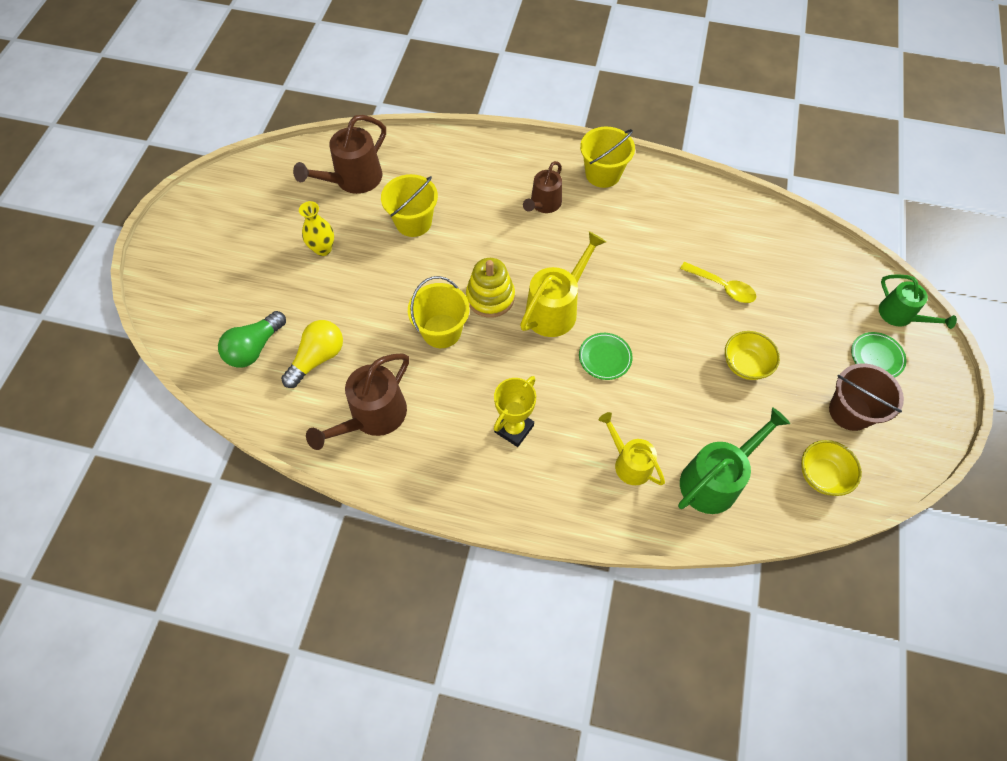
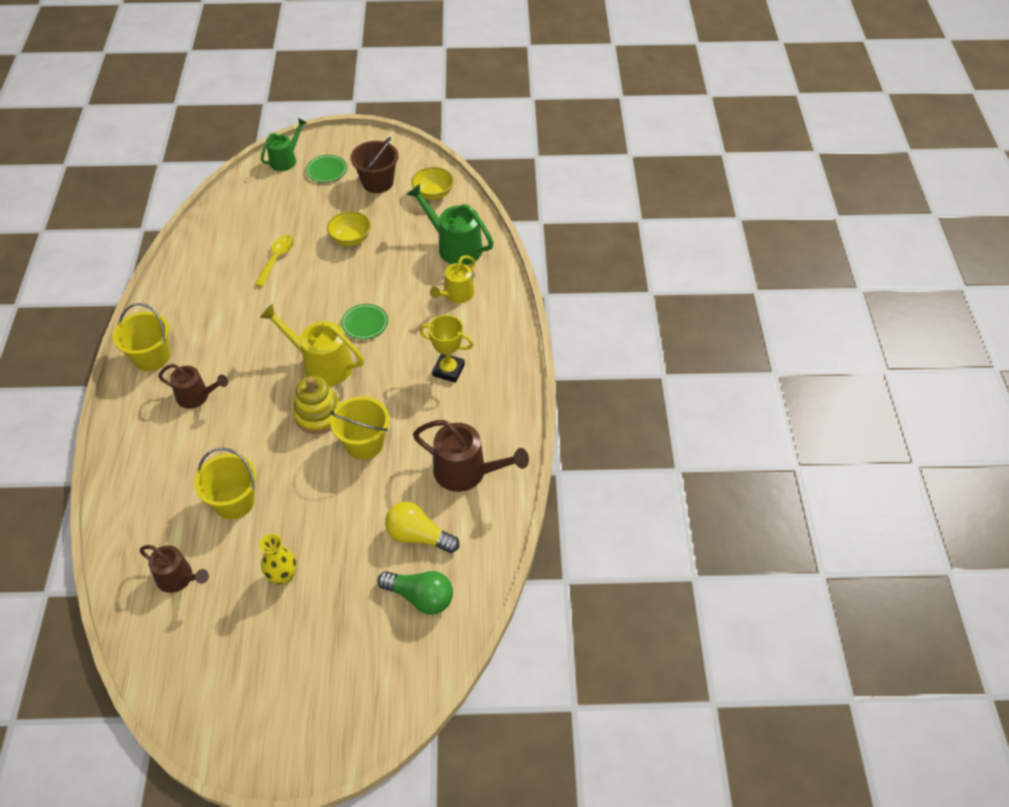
camera: 105 degrees left, 10 degrees down
brown watering can [293,115,386,194] -> brown watering can [140,545,209,593], size x0.65

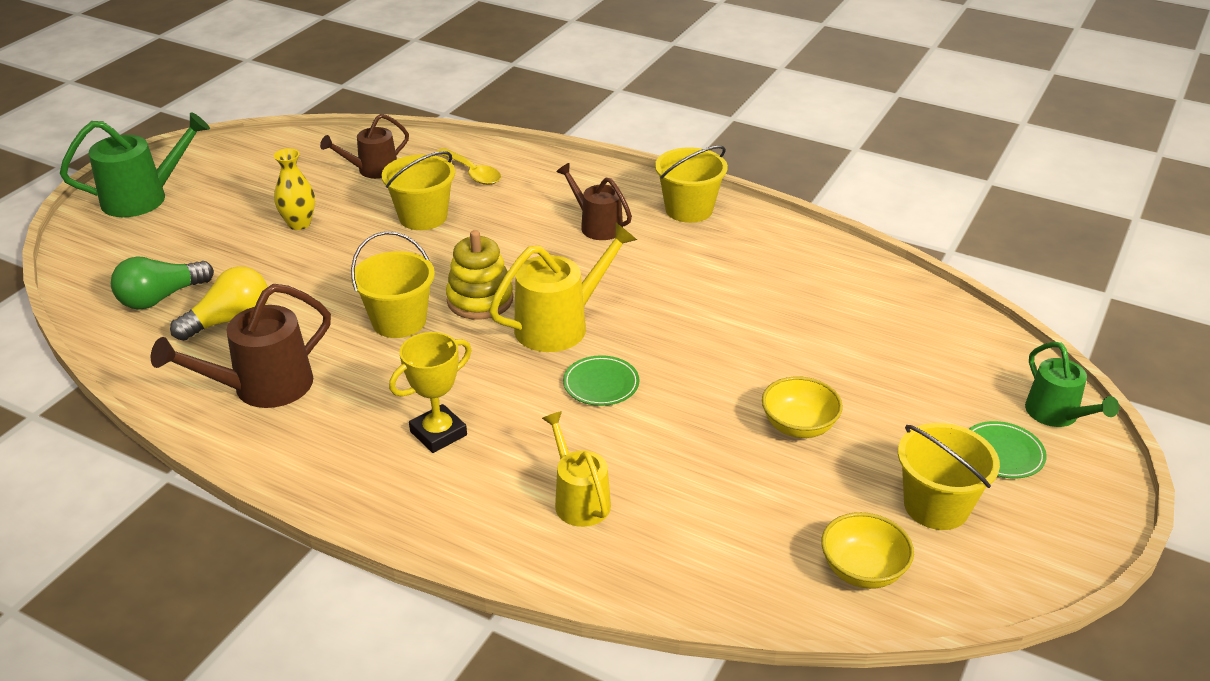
camera: 120 degrees right, 15 degrees down
brown watering can [158,364,228,409] -> brown watering can turned 90 degrees clockwise [556,163,632,240]
yellow spoon [254,235,294,287] -> yellow spoon moved to [437,148,501,185]
brown bucket [351,137,398,193] -> yellow bucket [898,423,1000,530]
green watering can [407,184,494,265] -> green watering can moved to [60,112,210,217]

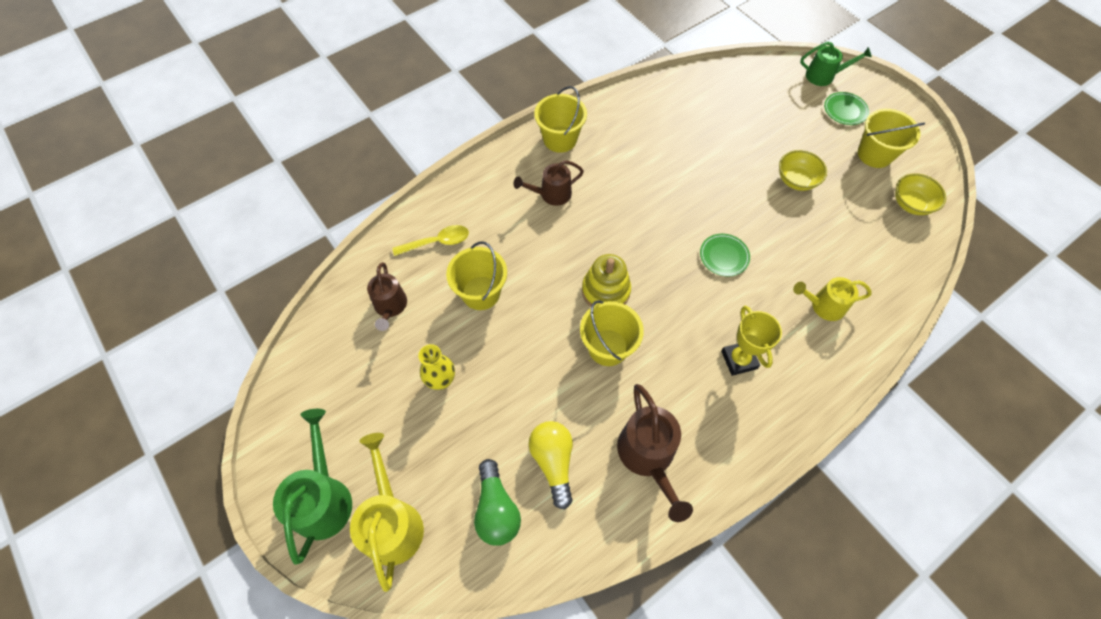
camera: 65 degrees left, 25 degrees up
yellow watering can [489,223,637,352] -> yellow watering can moved to [350,433,424,592]

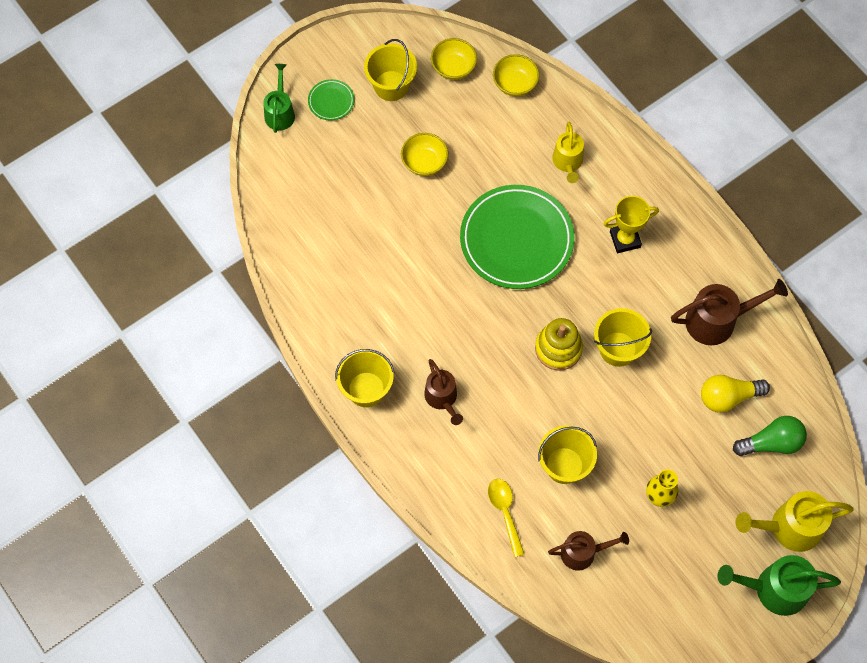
camera: 90 degrees left, 5 degrees up
green plate [700,234,750,277] -> green plate [460,185,574,289], size x2.36
none -> yellow bowl [493,54,539,96]

